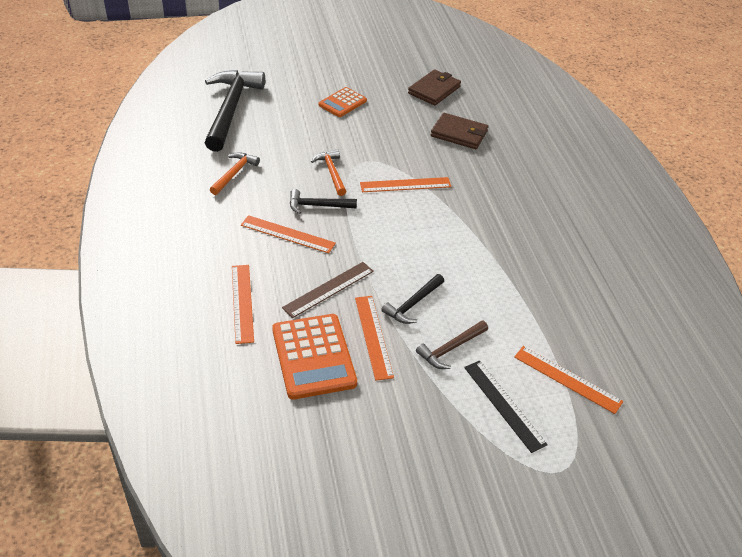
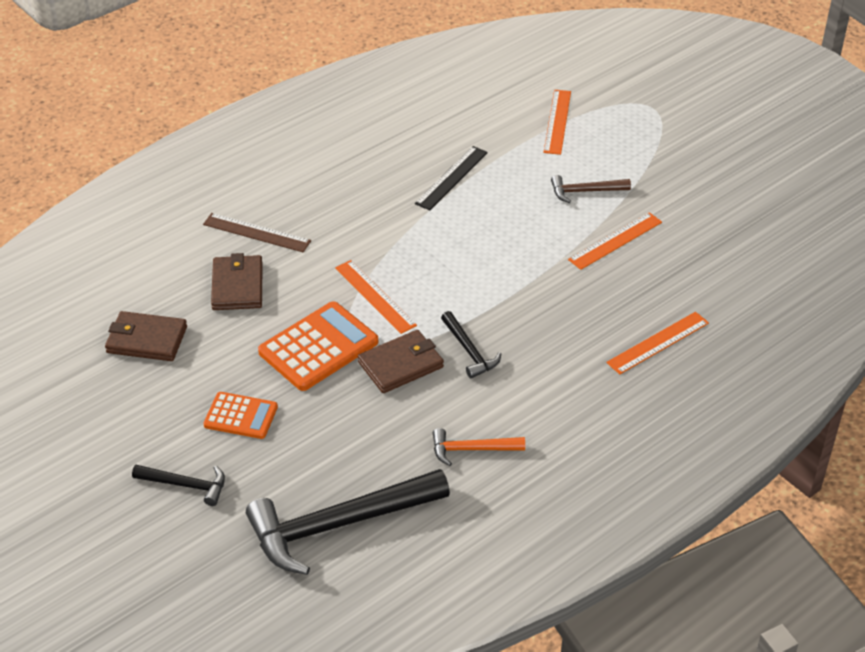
camera: 115 degrees left, 0 degrees up
orange ruler [241,215,336,253] -> none
orange calculator [272,314,357,400] -> orange calculator moved to [258,301,378,391]
brown ruler [282,262,374,318] -> brown ruler moved to [203,213,311,252]
orange hammer [311,149,347,196] -> brown wallet [358,330,444,393]
black hammer [381,274,444,324] -> black hammer moved to [132,465,225,506]
brown hammer [416,320,488,369] -> brown hammer turned 150 degrees clockwise [551,175,631,203]
black ruler [464,361,548,453] -> black ruler moved to [415,146,488,210]

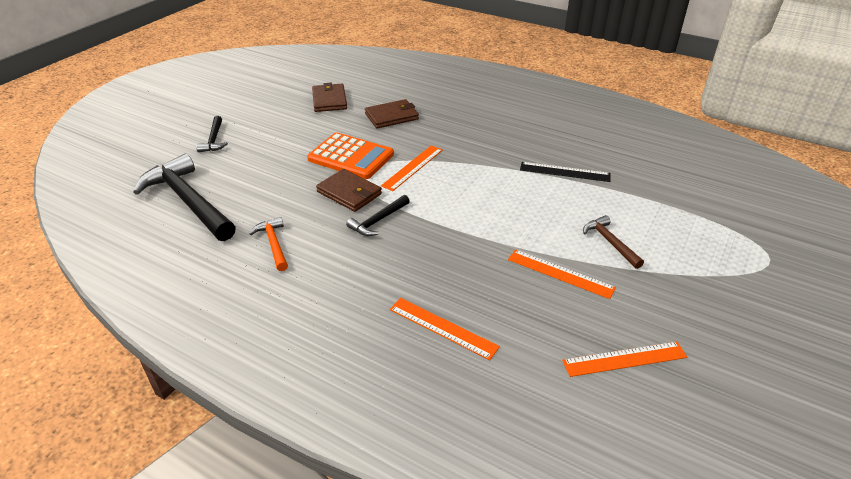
camera: 70 degrees right, 5 degrees down
brown ruler [203,213,311,252] -> none
orange calculator [203,392,278,439] -> none
orange ruler [544,90,571,155] -> orange ruler moved to [562,342,687,377]

